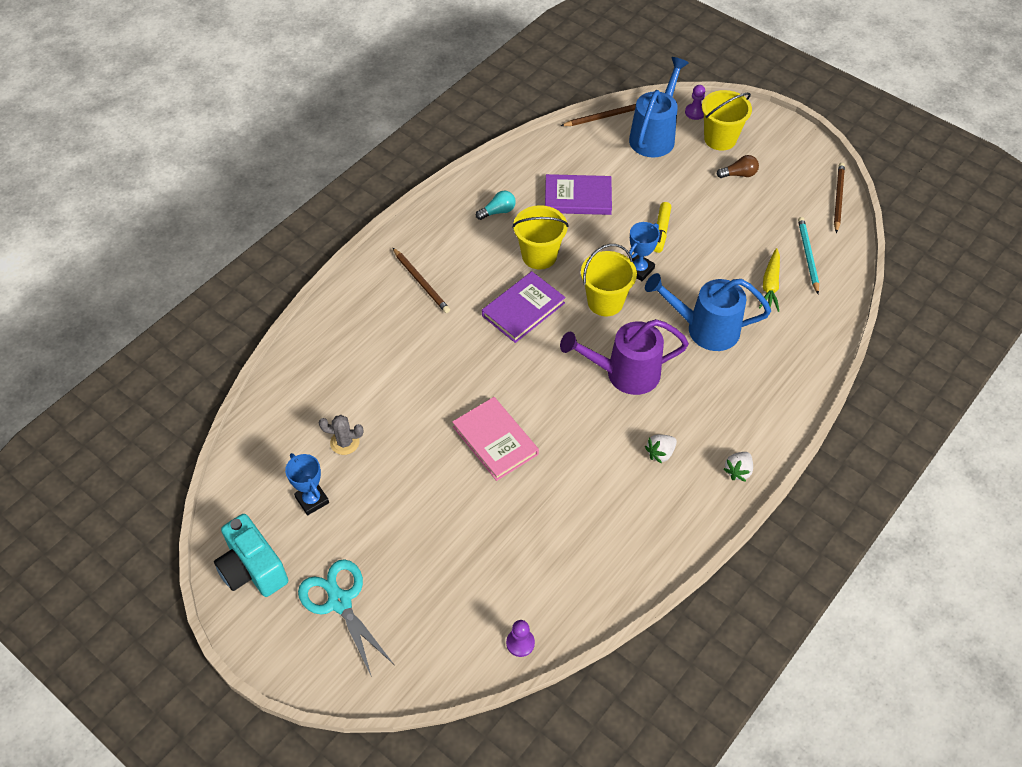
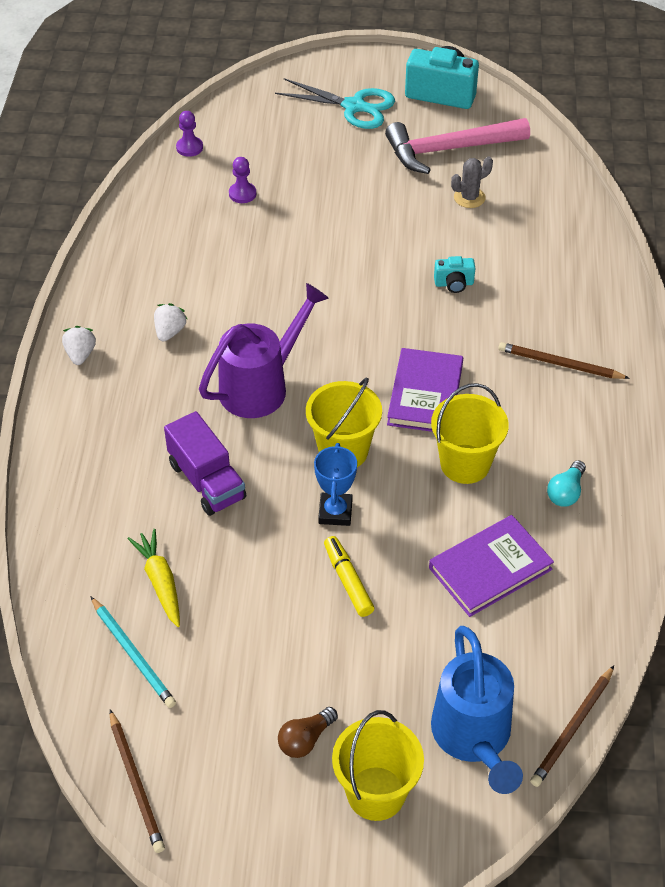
camera: 145 degrees right, 5 degrees down
blue trophy [285,453,329,515] -> pink hammer [385,118,530,174]
pink book [452,397,539,481] -> none
blue watering can [645,273,771,351] -> purple truck [164,411,246,516]
purple pawn [685,85,705,120] -> purple pawn moved to [229,157,256,203]
none -> turquoise camera [434,256,475,293]

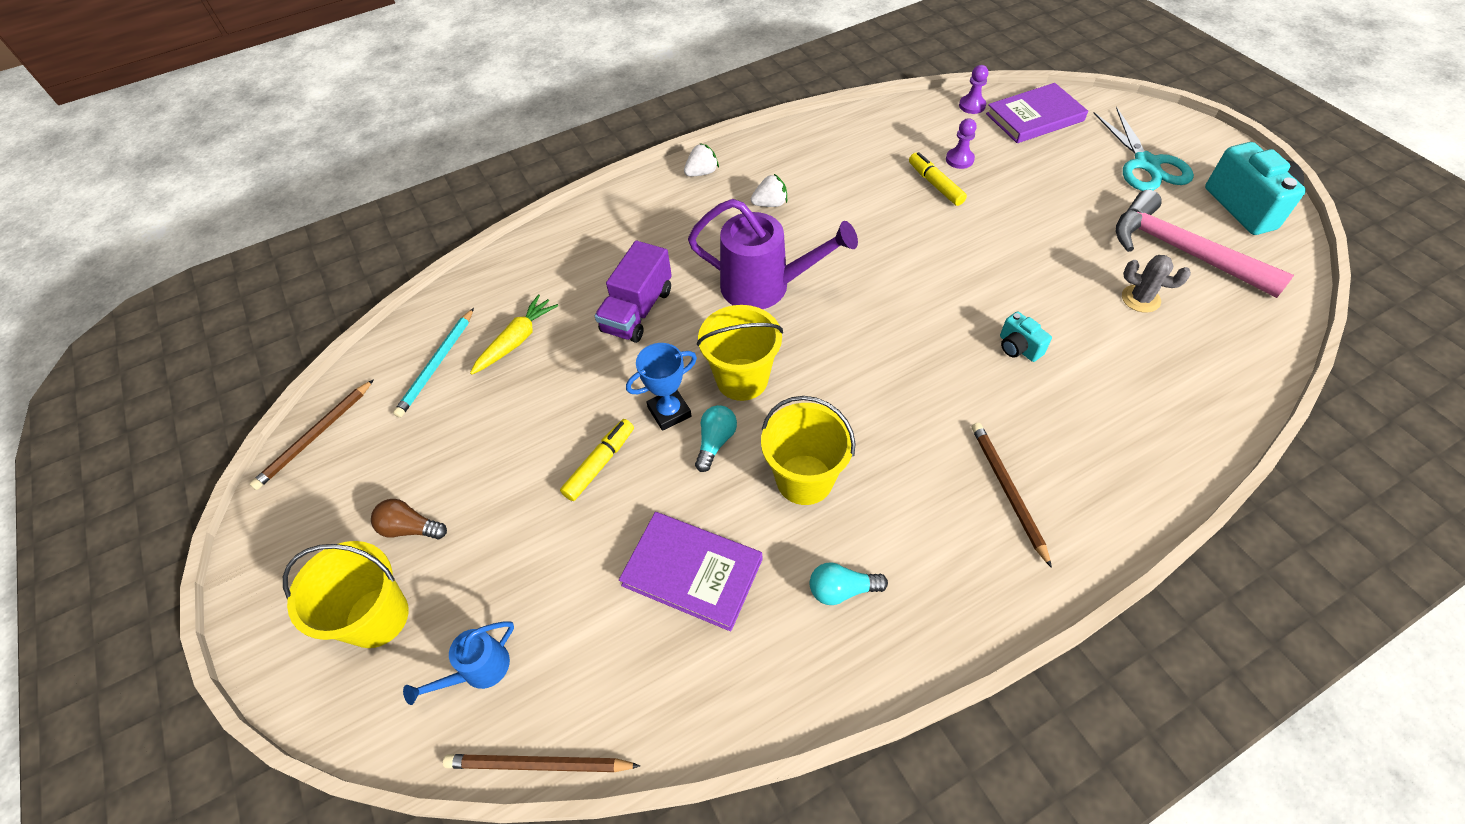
camera: 60 degrees right, 5 degrees up
purple book [387,348,463,432] -> purple book moved to [986,83,1088,143]
blue watering can [431,626,523,794] -> blue watering can [403,621,514,705], size x0.51
none -> turquoise light bulb [695,405,737,472]
none -> yellow marker [909,152,967,206]

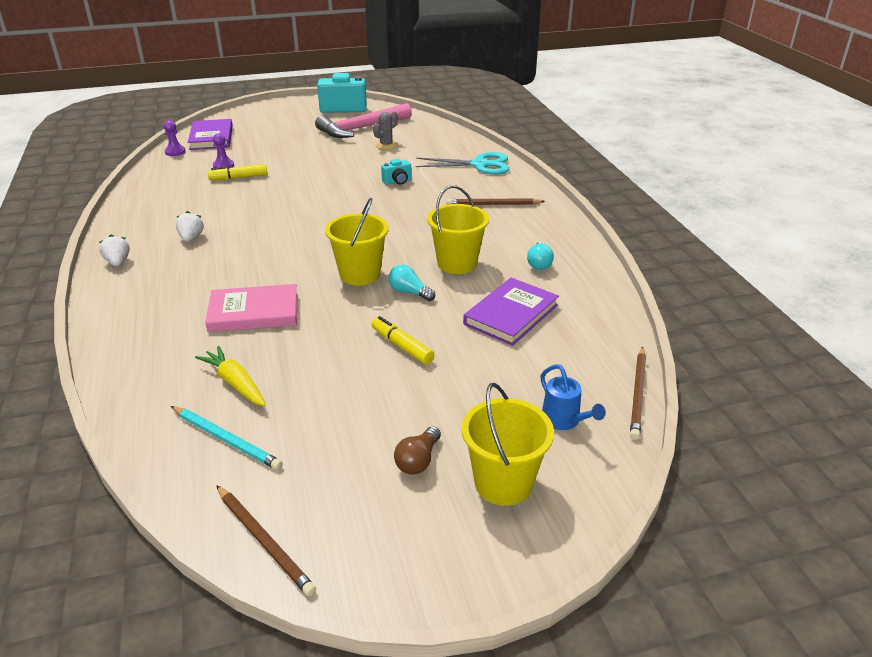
camera: 80 degrees left, 20 degrees down
purple truck [595,241,672,343] -> pink book [205,284,298,332]
blue trophy [626,343,697,431] -> none
purple watering can [688,199,858,309] -> none
turquoise scissors [1093,107,1194,191] -> turquoise scissors moved to [416,152,509,175]

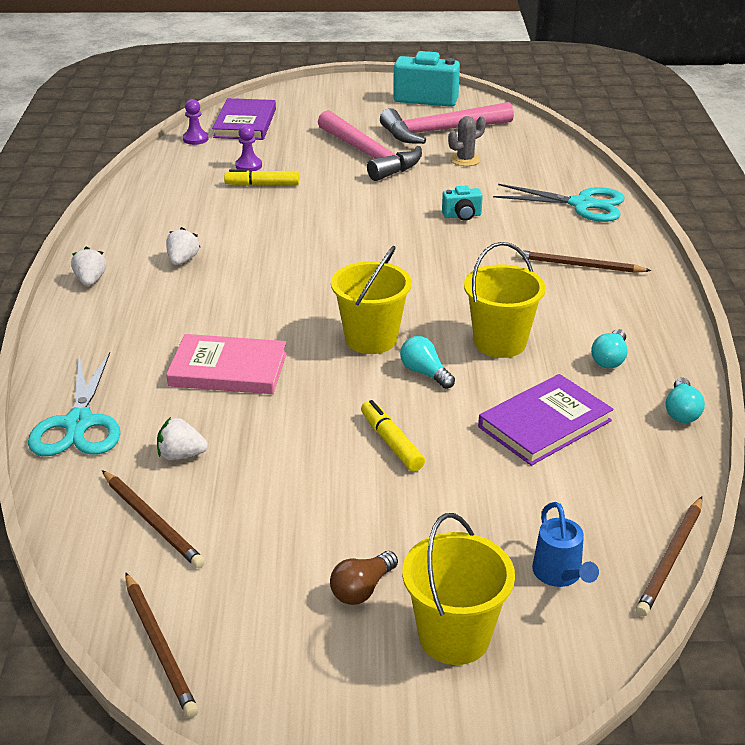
camera: 15 degrees right, 0 degrees up
turquoise pencil [171,406,283,470] -> brown pencil [102,470,205,568]
yellow carrot [195,346,266,406] -> white strawberry [157,417,208,460]
none -> turquoise scissors [28,352,121,456]
none -> pink hammer [318,110,422,181]
none -> turquoise light bulb [666,378,705,423]

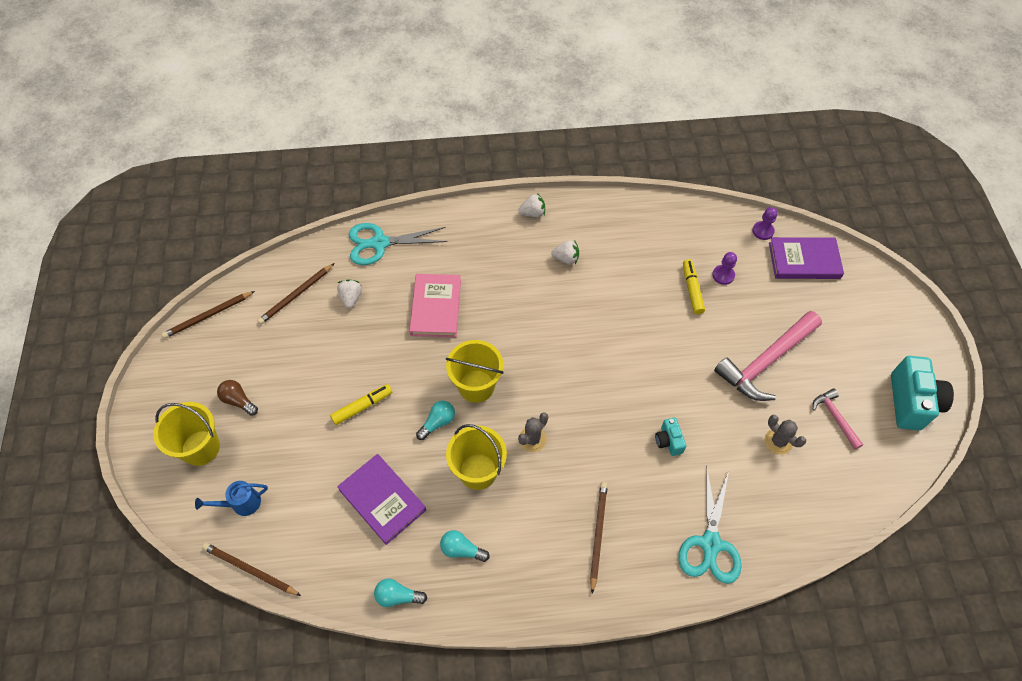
camera: 85 degrees right, 25 degrees up
pink hammer [380,102,514,144] -> pink hammer [813,389,863,450], size x0.50
none -> grey cactus [518,413,548,452]

